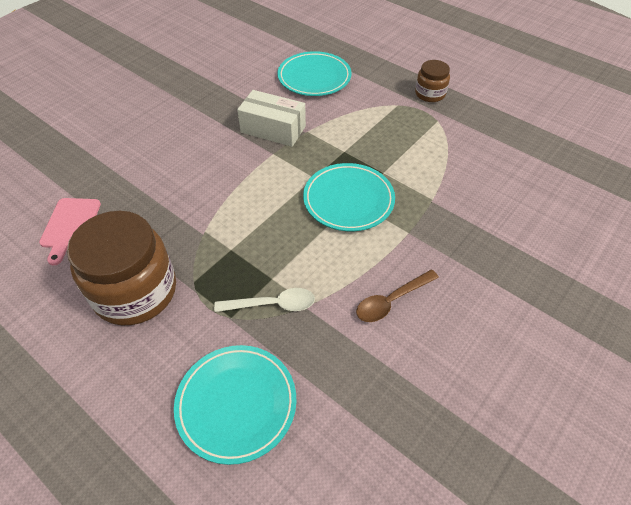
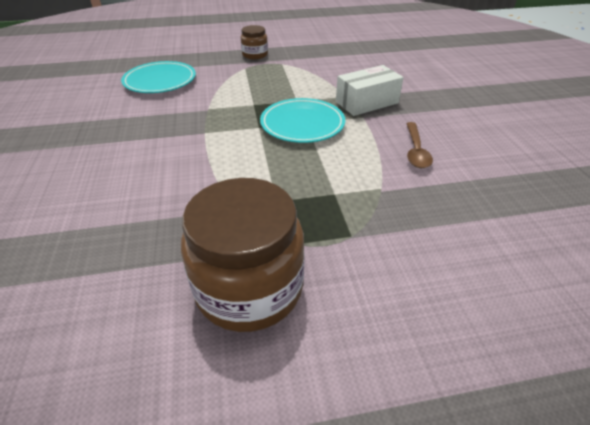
camera: 50 degrees left, 10 degrees down
pink cutting board [39,198,101,265] -> none
turquoise plate [174,345,297,465] -> none
white spoon [214,288,315,312] -> none
white box [237,90,306,147] -> white box moved to [336,65,404,116]

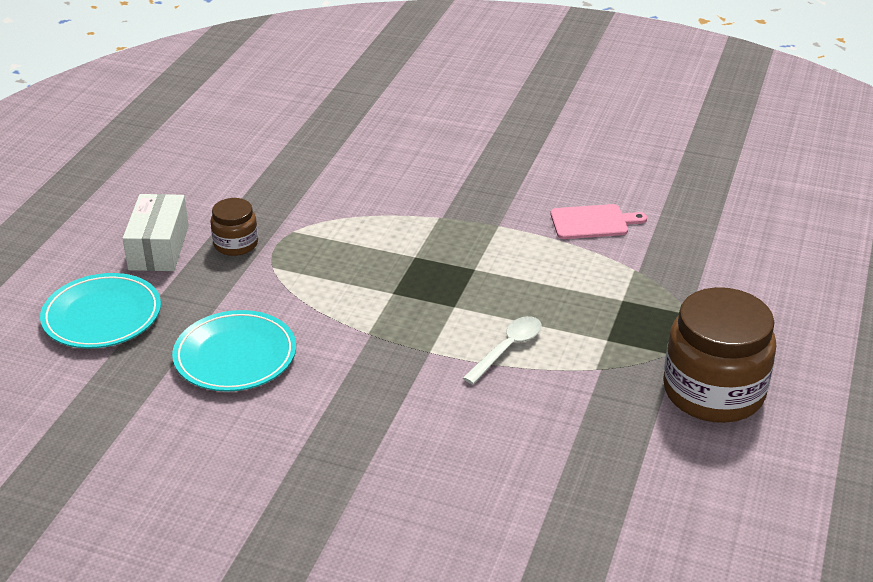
camera: 60 degrees left, 5 degrees down
turquoise plate [260,98,345,143] -> turquoise plate moved to [40,273,161,349]
white box [336,65,404,116] -> white box moved to [122,194,189,271]
brown spoon [406,122,433,168] -> pink cutting board [550,204,647,239]
none -> white spoon [463,316,541,384]

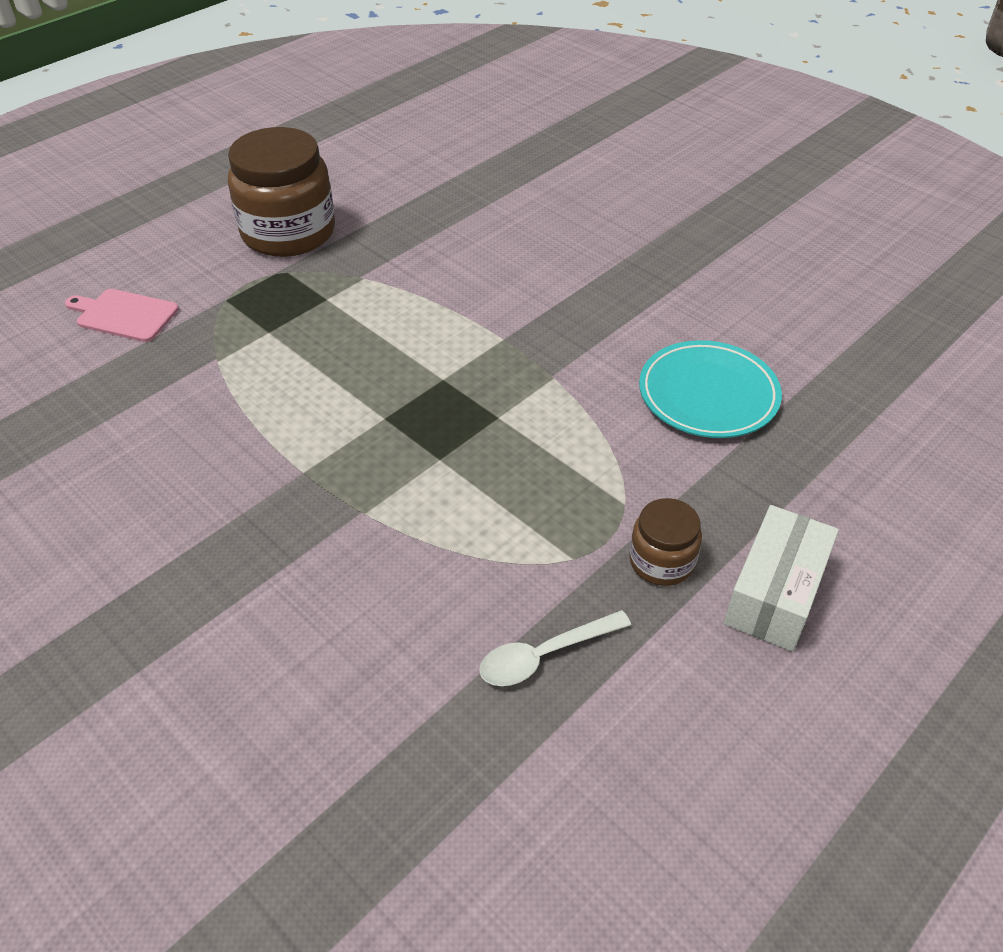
camera: 155 degrees left, 10 degrees up
turquoise plate [40,273,161,349] -> none
white spoon [463,316,541,384] -> white spoon moved to [479,610,631,686]
pink cutting board [550,204,647,239] -> pink cutting board moved to [65,289,179,342]

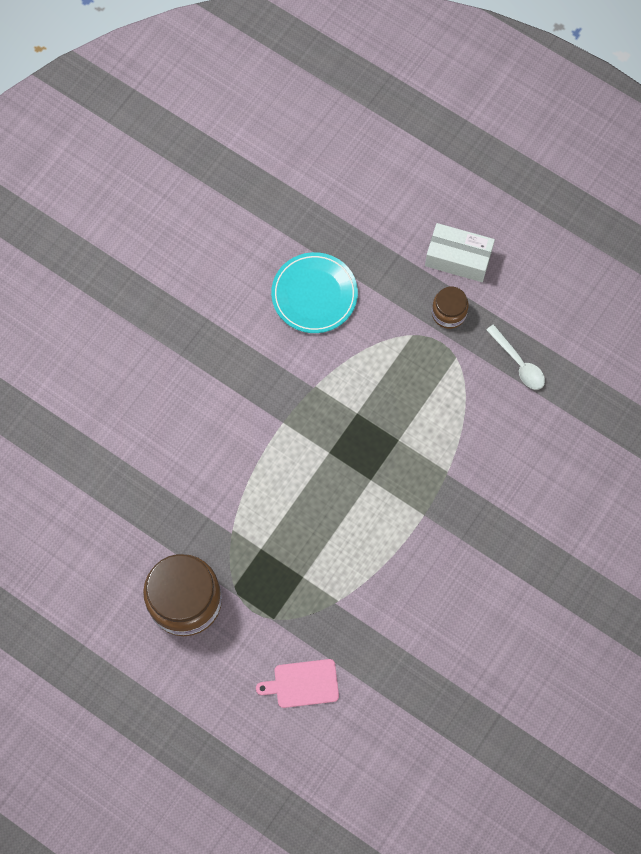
camera: 100 degrees left, 25 degrees up
pink cutting board [65,289,179,342] -> pink cutting board turned 75 degrees clockwise [256,659,339,708]

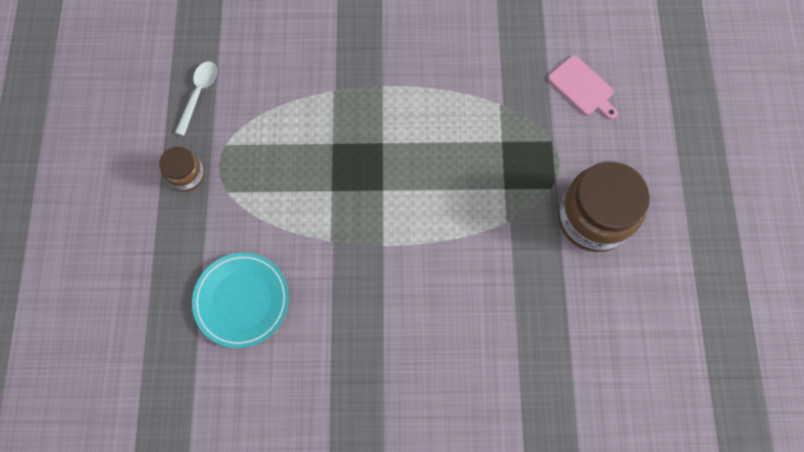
camera: 125 degrees left, 0 degrees up
white box [425,223,495,282] -> none

